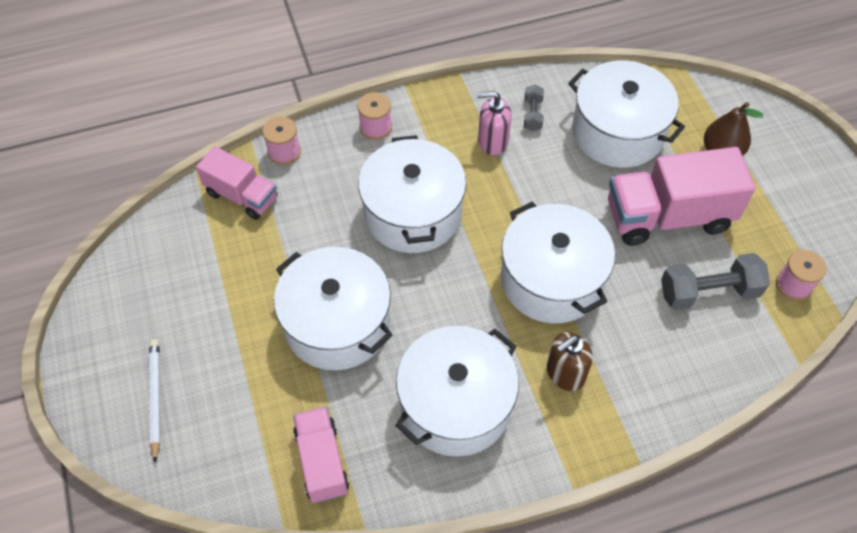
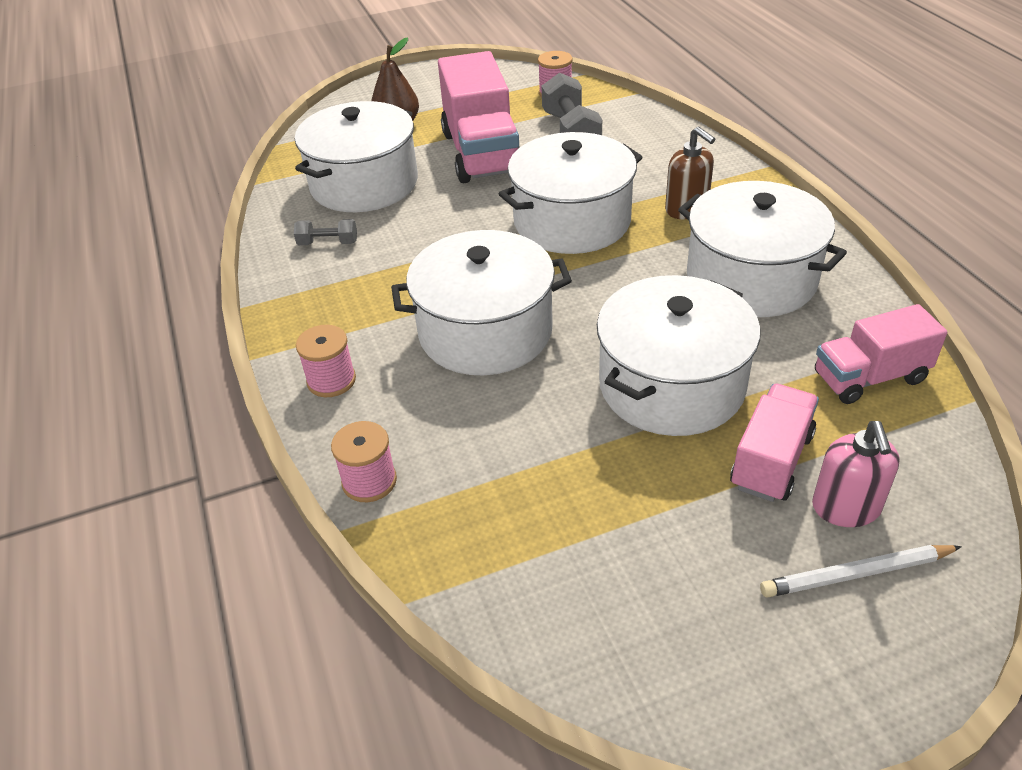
camera: 90 degrees left, 15 degrees down
pink truck [196,146,278,220] -> pink truck moved to [730,384,819,502]
pink soap dispenser [477,91,512,155] -> pink soap dispenser moved to [812,421,900,527]

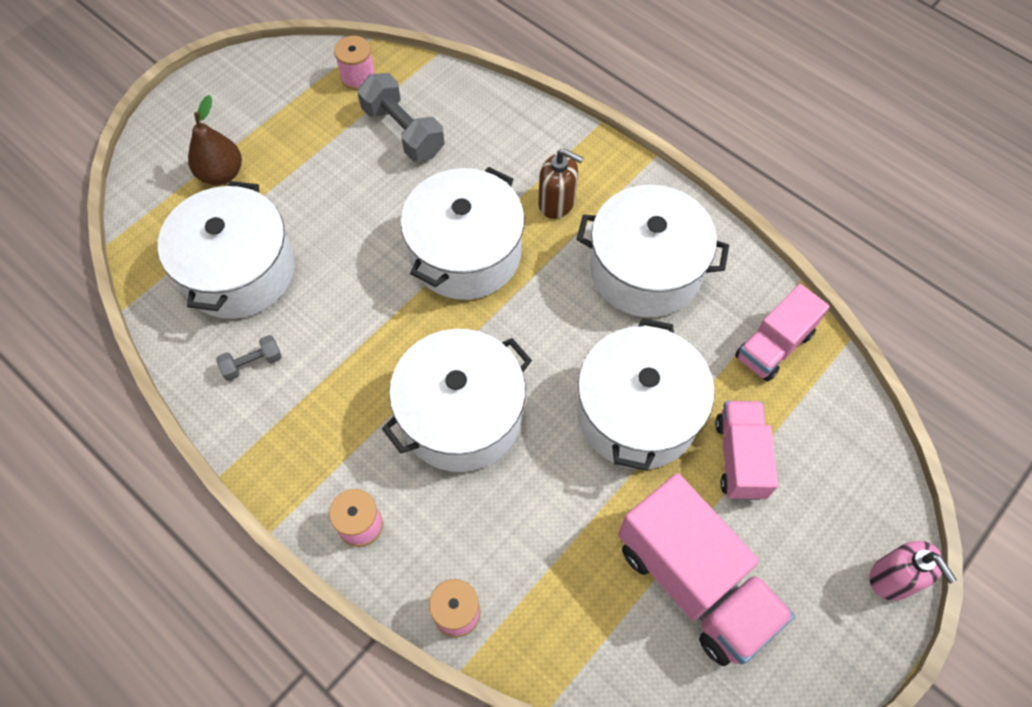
camera: 30 degrees left, 20 degrees up
pink truck [438,51,520,183] -> pink truck moved to [618,473,795,666]
white pencil [760,545,962,598] -> none
pink soap dispenser [812,421,900,527] -> pink soap dispenser moved to [870,541,957,601]

